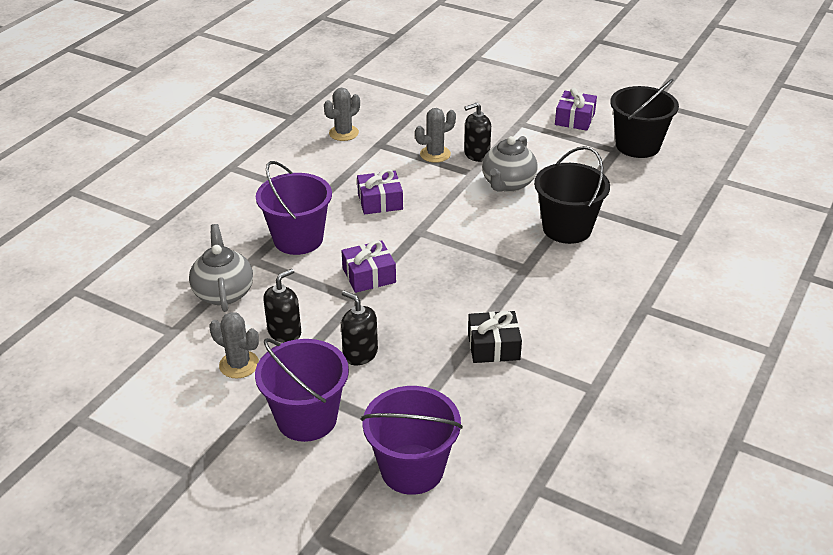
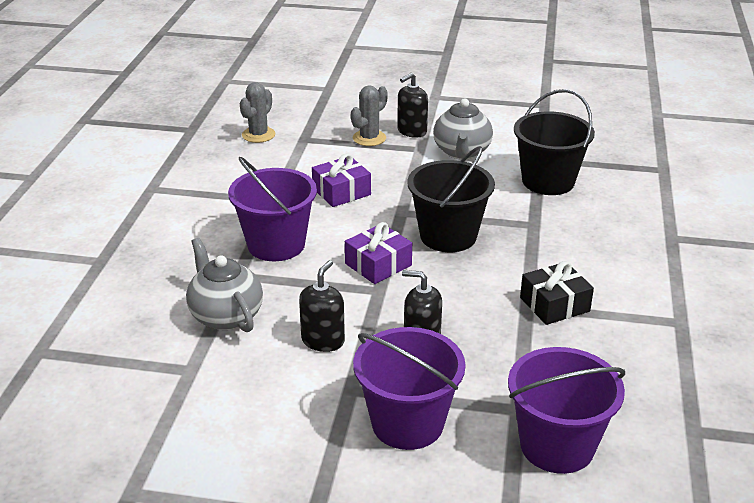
camera: 20 degrees left, 5 degrees down
grey cactus [209,312,259,379] -> none
purple gift [555,88,597,131] -> none
black bucket [610,79,679,158] -> black bucket moved to [407,146,495,252]

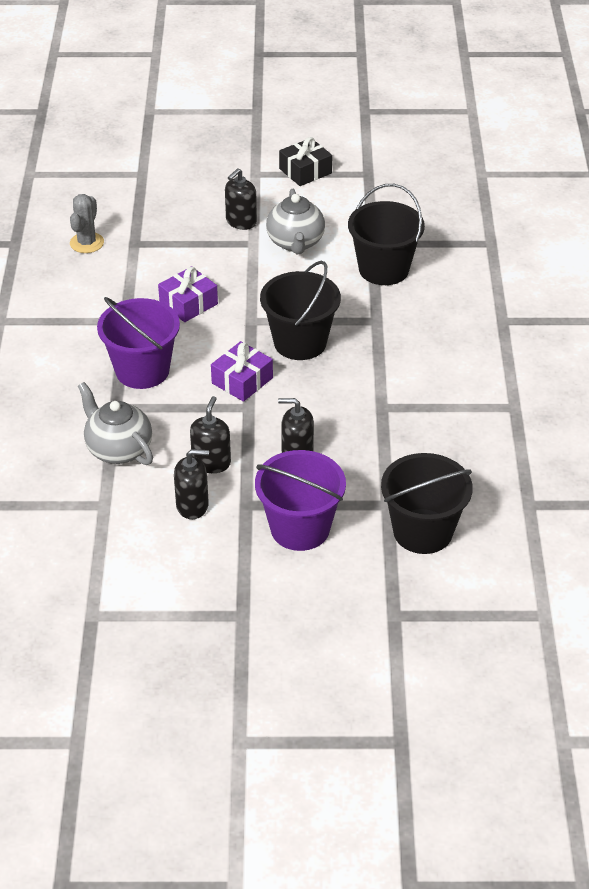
camera: 10 degrees left, 10 degrees up
grey cactus [351,85,388,146] -> none
purple bucket [508,347,625,474] -> black bucket [381,453,473,554]
black gift [520,261,594,325] -> black gift moved to [279,137,332,186]
none -> black soap dispenser [174,449,209,519]

